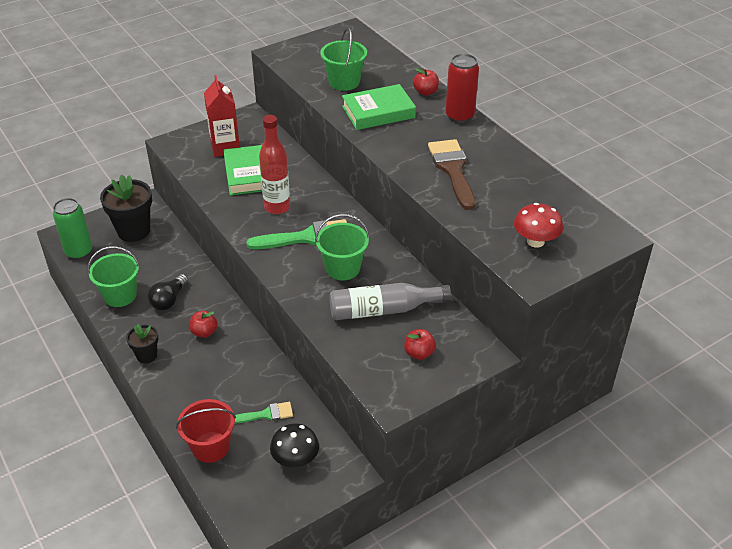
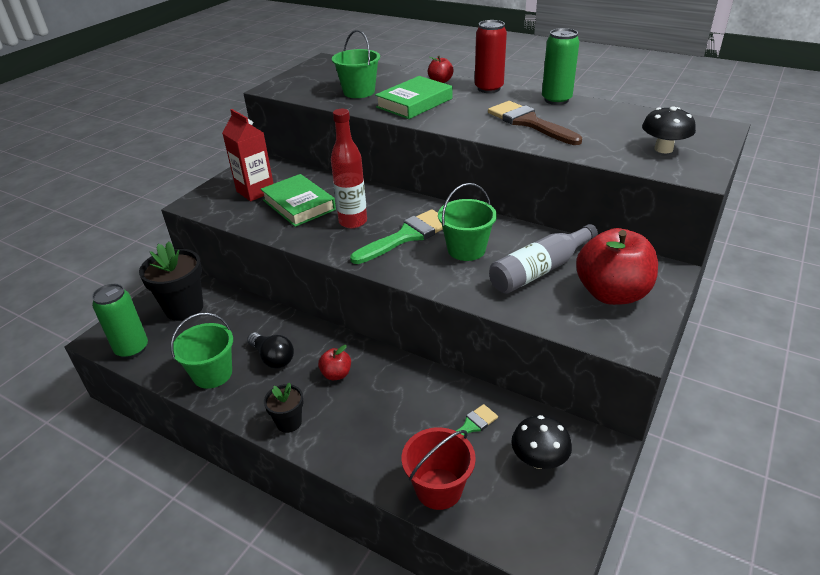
camera: 25 degrees left, 5 degrees down
black light bulb [148,274,189,310] -> black light bulb turned 45 degrees counterclockwise [247,332,294,368]
red apple [404,329,436,360] -> red apple [576,228,658,305], size x2.19
red mushroom [514,203,563,248] -> black mushroom [642,107,696,153]
none -> green can [542,28,579,105]

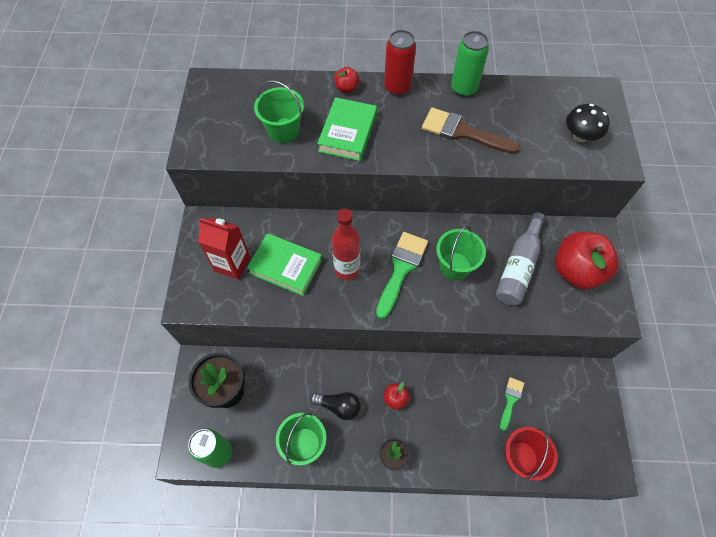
camera: 30 degrees left, 25 degrees up
black mushroom [511,415,572,469] -> none

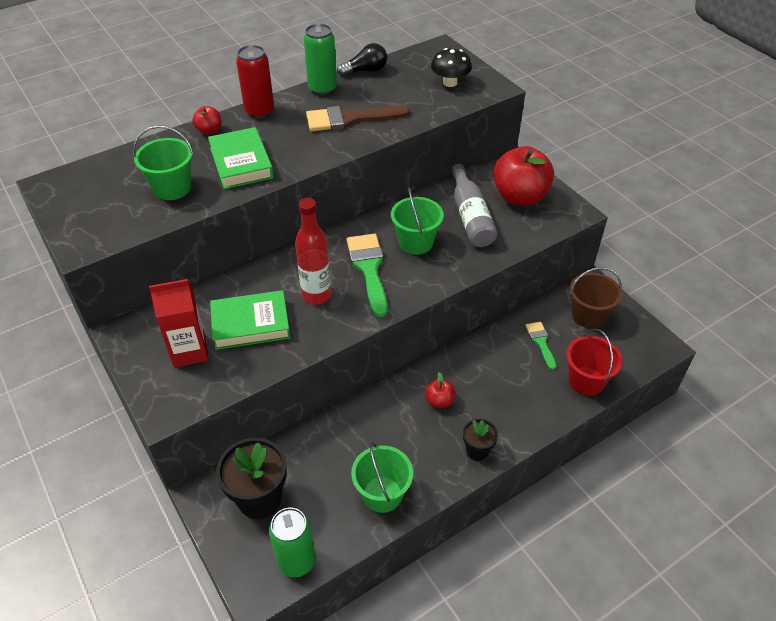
camera: 35 degrees left, 15 degrees down
black light bulb [310,392,361,420] -> black light bulb moved to [337,43,387,76]
none -> brown bucket [570,267,622,328]

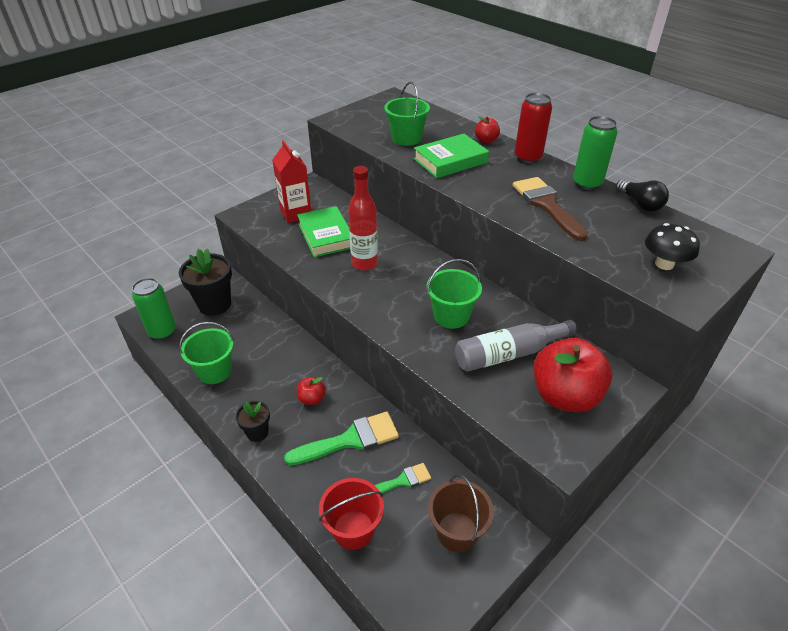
camera: 80 degrees right, 5 degrees down
green brush [346,234,388,317] -> green brush moved to [284,412,399,465]

